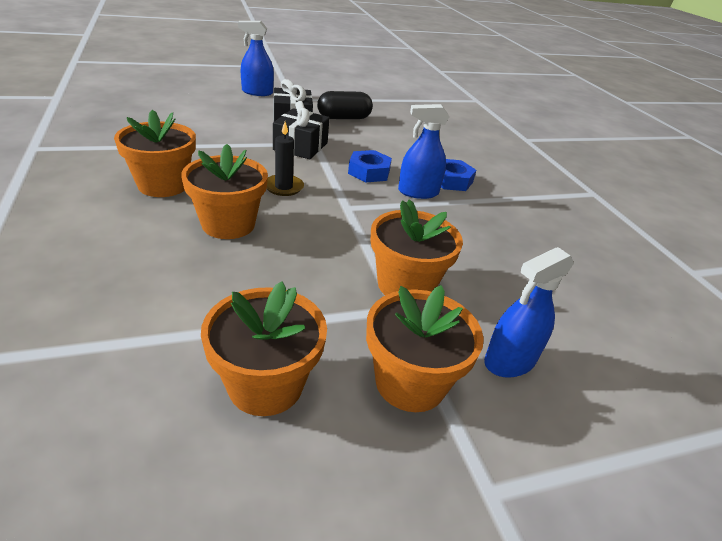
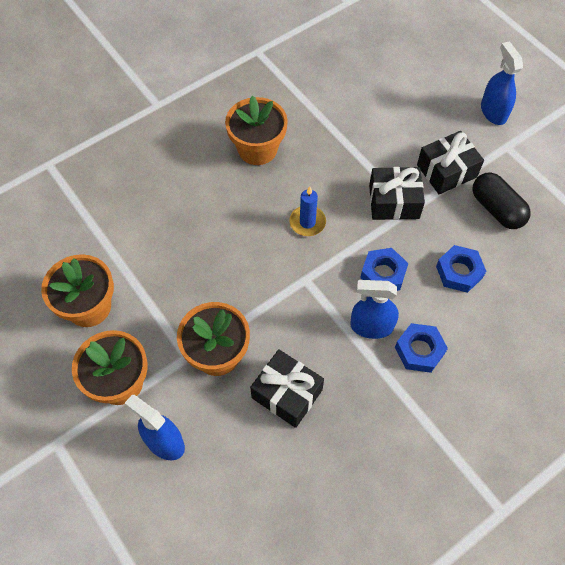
camera: 75 degrees right, 25 degrees up
orange flower pot [181,144,268,239] -> none
black candle [266,122,304,196] -> blue candle [289,186,326,236]
blue spray bottle [398,104,449,199] -> blue spray bottle turned 60 degrees counterclockwise [350,280,399,339]
none -> black gift [250,349,324,428]
none -> blue nut [436,245,486,293]

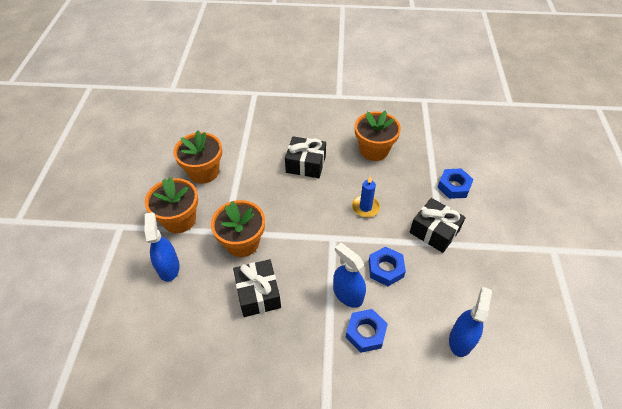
camera: 40 degrees right, 10 degrees down
black gift [417,131,484,194] -> black gift moved to [285,136,326,178]
blue nut [436,245,486,293] -> blue nut moved to [437,168,474,199]
black capsule [472,172,531,229] -> none
blue spray bottle [481,41,523,125] -> blue spray bottle moved to [449,287,492,357]

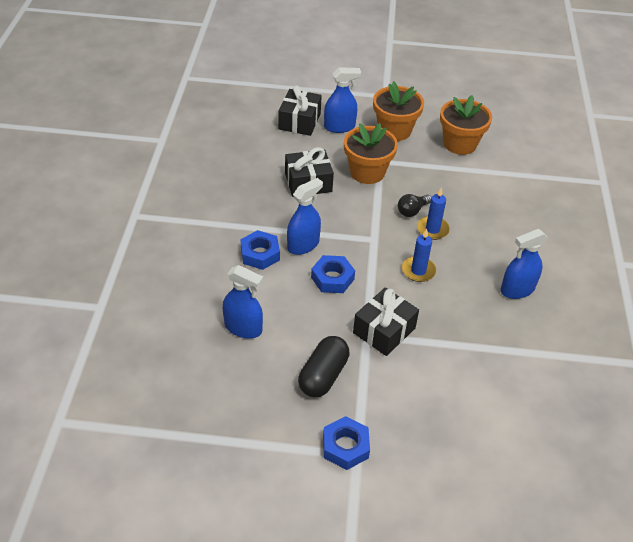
camera: 90 degrees right, 5 degrees down
black gift [285,136,326,178] -> black gift moved to [278,86,322,136]
orange flower pot [355,110,401,161] -> blue spray bottle [500,229,548,299]
blue nut [437,168,474,199] -> blue nut moved to [323,416,370,470]
none -> black capsule [298,336,349,397]
none -> black light bulb [398,194,432,217]
none -> blue candle [417,188,450,240]

